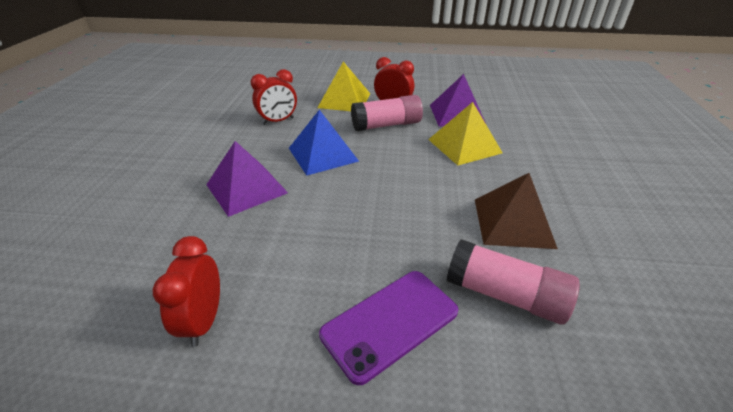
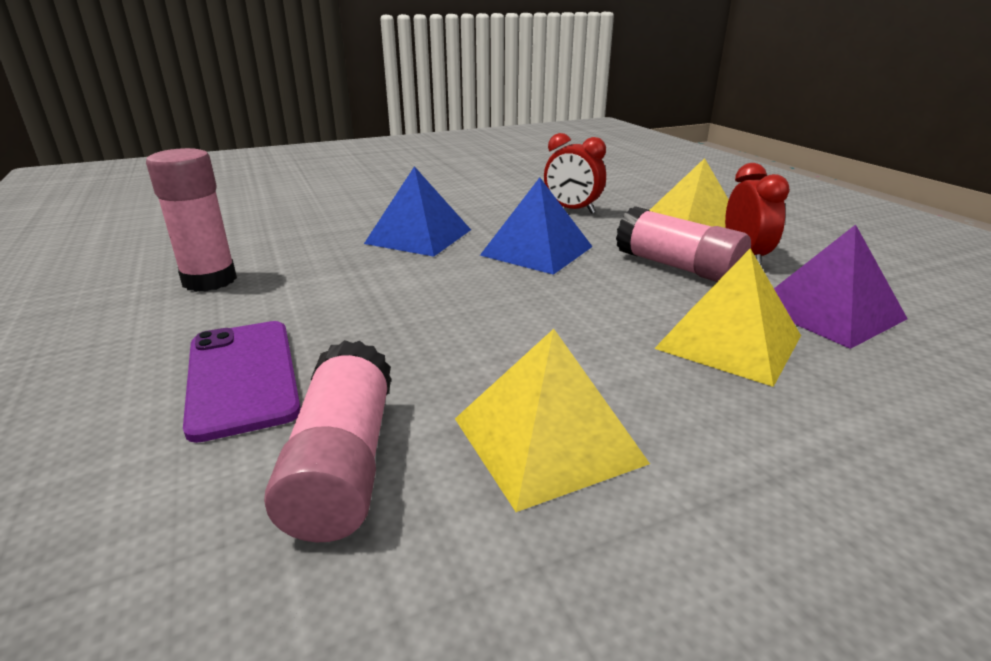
camera: 60 degrees right, 10 degrees down
red clock [153,236,220,347] -> pink glue stick [146,148,237,292]
purple pyramid [206,141,288,217] -> blue pyramid [364,166,471,257]
purple phone [319,271,458,385] -> purple phone turned 45 degrees clockwise [183,321,301,443]
brown pyramid [475,173,558,249] -> yellow pyramid [455,329,650,512]

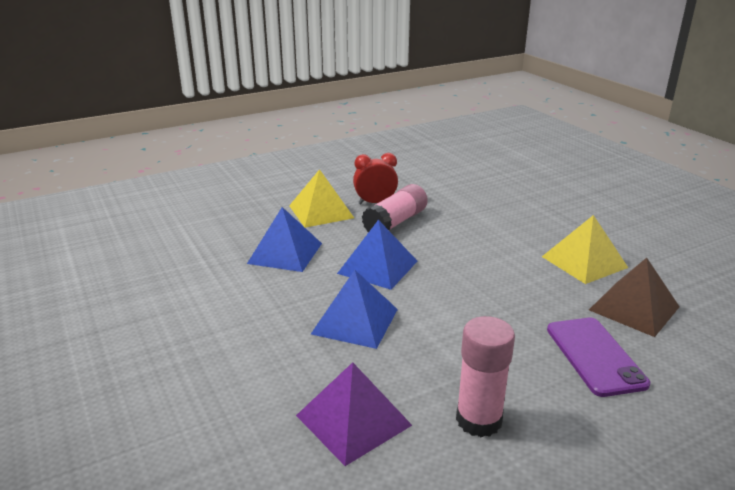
camera: 95 degrees left, 0 degrees up
purple phone [183,321,301,443] -> purple phone turned 75 degrees counterclockwise [547,318,650,397]
pink glue stick [264,340,391,542] -> brown pyramid [589,258,679,337]
red clock [544,133,606,214] -> blue pyramid [247,207,322,272]
yellow pyramid [654,248,801,387] -> none
purple pyramid [774,224,908,349] -> purple pyramid moved to [296,362,412,466]

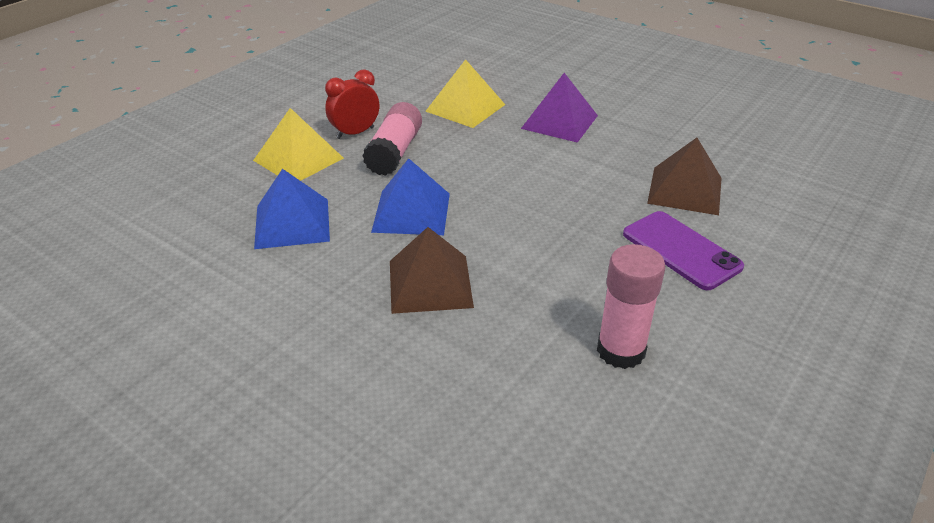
camera: 25 degrees left, 10 degrees up
purple pyramid [296,362,412,466] -> purple pyramid moved to [521,73,598,143]
blue pyramid [311,270,398,349] -> brown pyramid [390,227,474,314]
yellow pyramid [542,215,628,284] -> yellow pyramid moved to [425,59,505,128]

